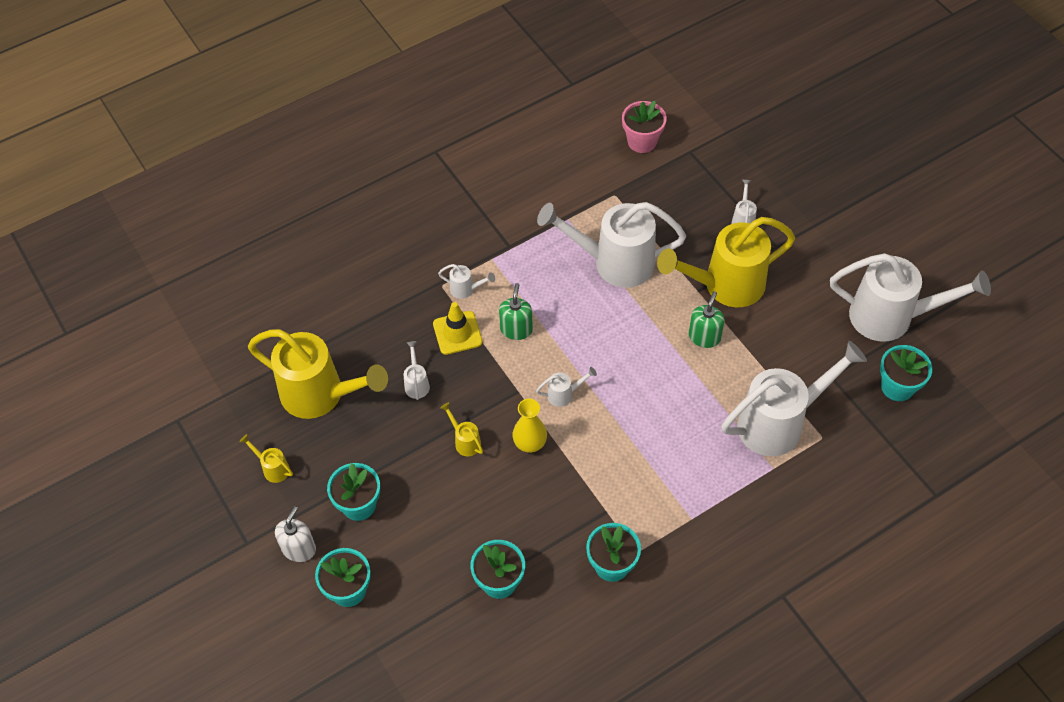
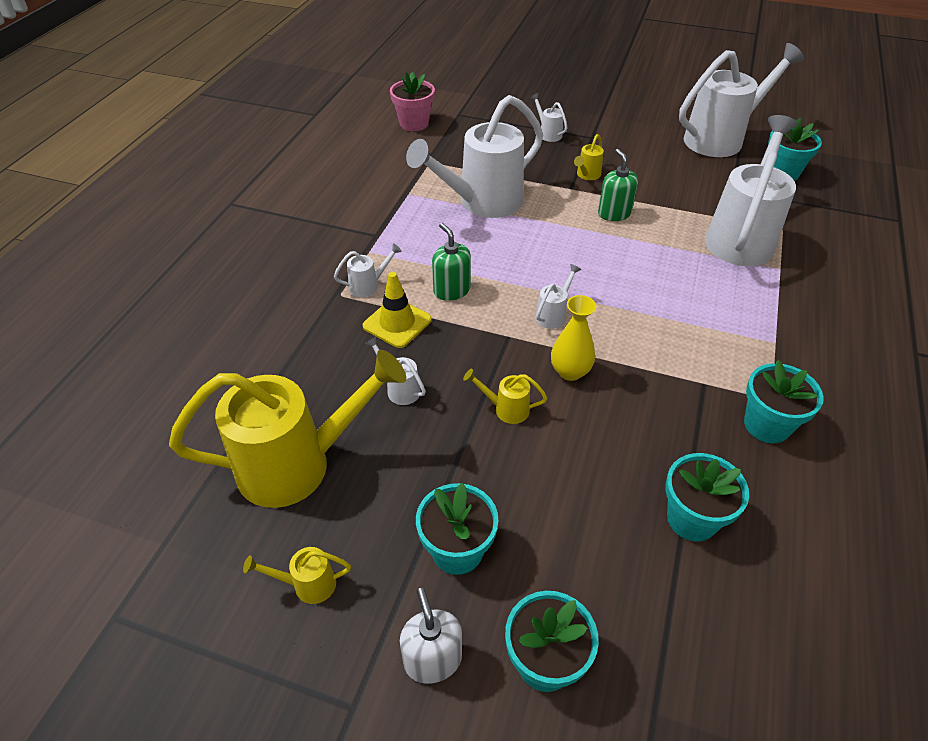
camera: 40 degrees left, 10 degrees down
yellow watering can [657,217,795,307] -> yellow watering can [574,134,604,180], size x0.40

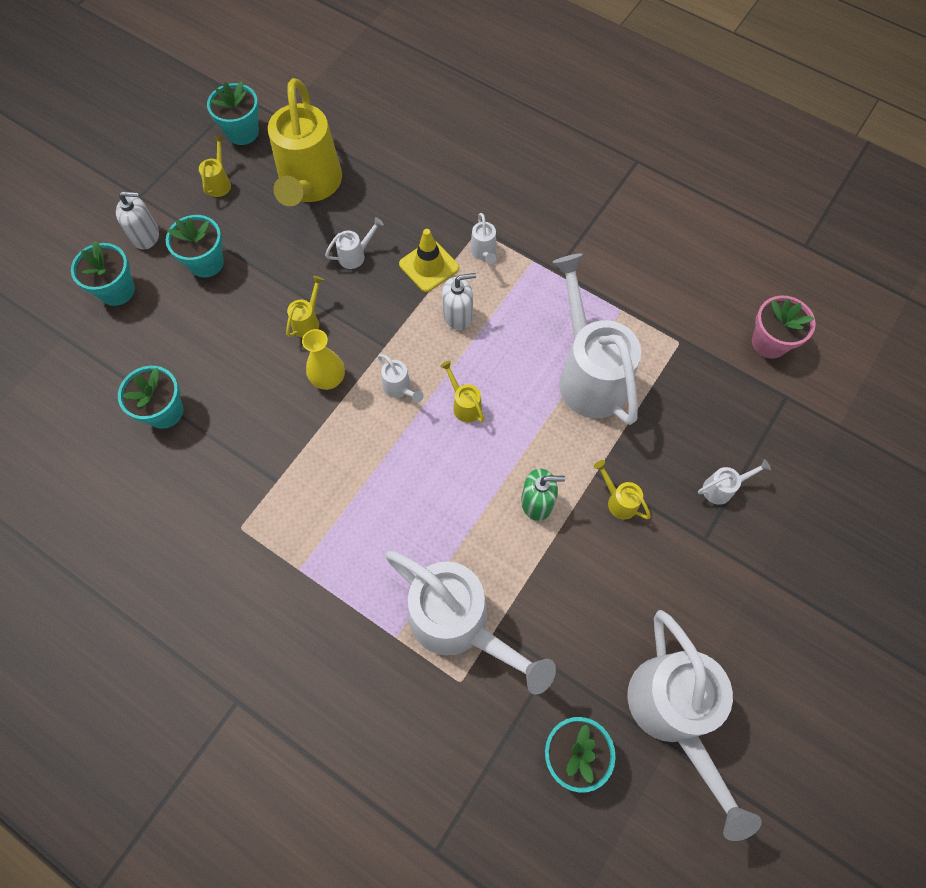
camera: 105 degrees right, 20 degrees up
green soap dispenser [432,223,471,301] -> white soap dispenser [442,273,476,330]
turquoise flower pot [744,360,824,443] -> turquoise flower pot moved to [207,81,259,145]
none -> yellow watering can [440,361,485,422]

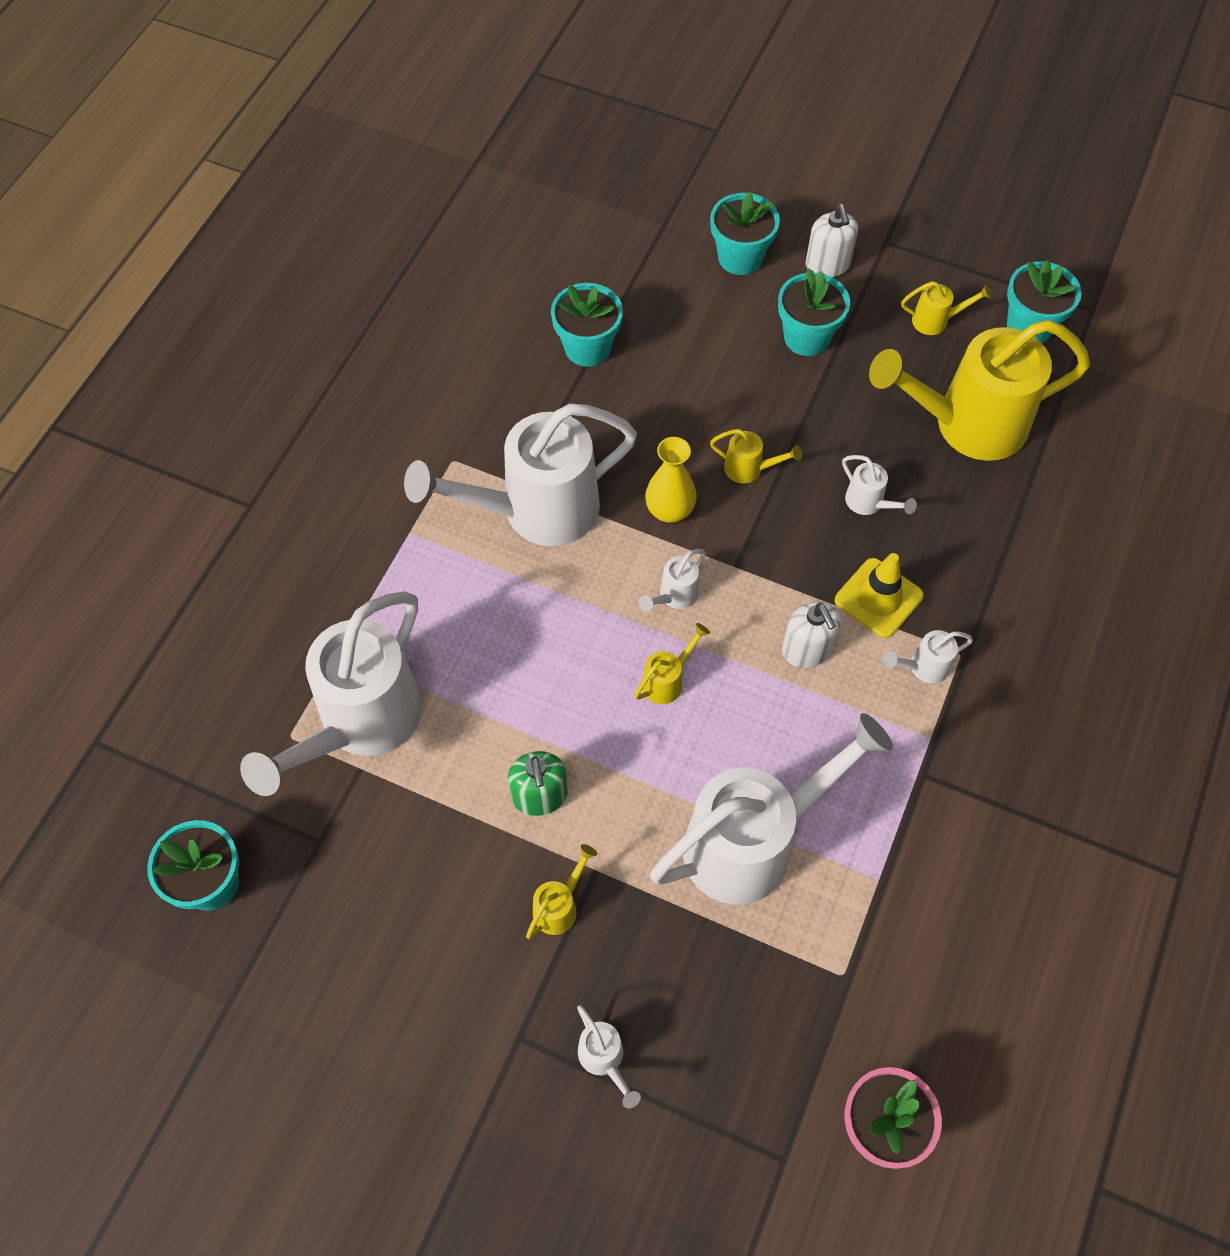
camera: 80 degrees right, 5 degrees down
white watering can [627,610,762,841] -> white watering can moved to [404,403,637,546]

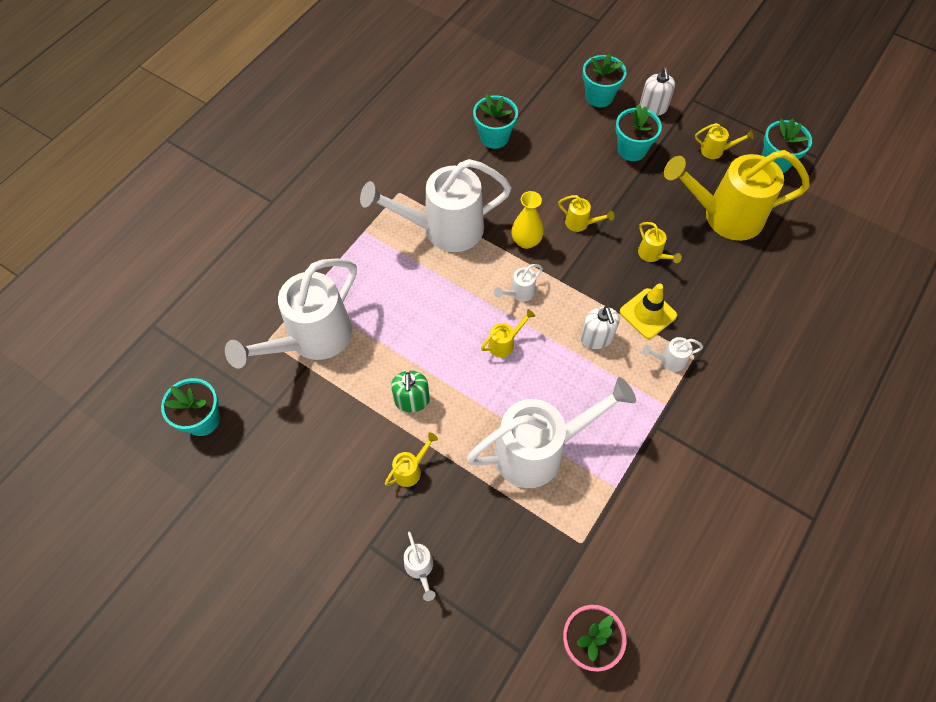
camera: 10 degrees right, 0 degrees up
white watering can [842,455,917,515] -> yellow watering can [638,222,682,263]

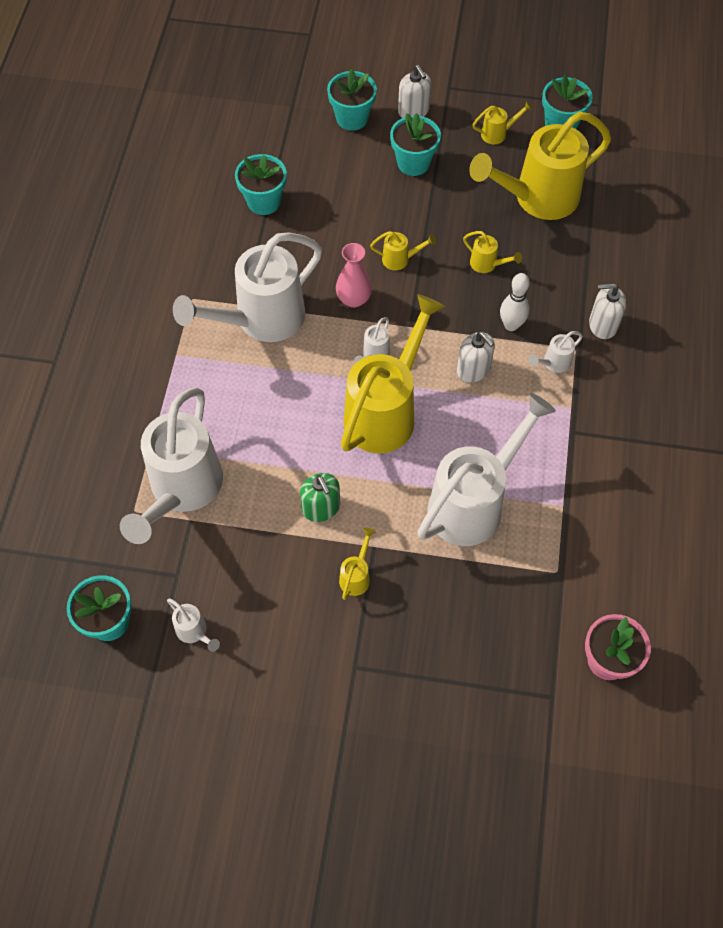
camera: 25 degrees left, 0 degrees up
white watering can [404,531,435,601] -> white watering can moved to [167,598,220,652]
yellow watering can [481,309,535,357] -> yellow watering can [341,294,445,453], size x2.49
yellow vase [511,191,544,249] -> pink vase [336,243,372,308]
yellow traffic cone [620,283,677,339] -> white bowling pin [500,273,530,331]
none -> white soap dispenser [589,283,626,339]

